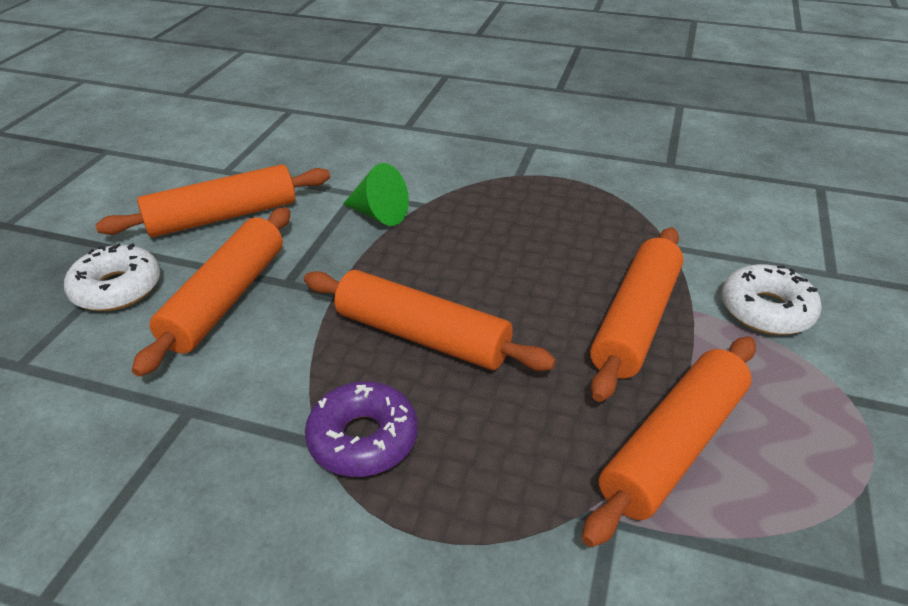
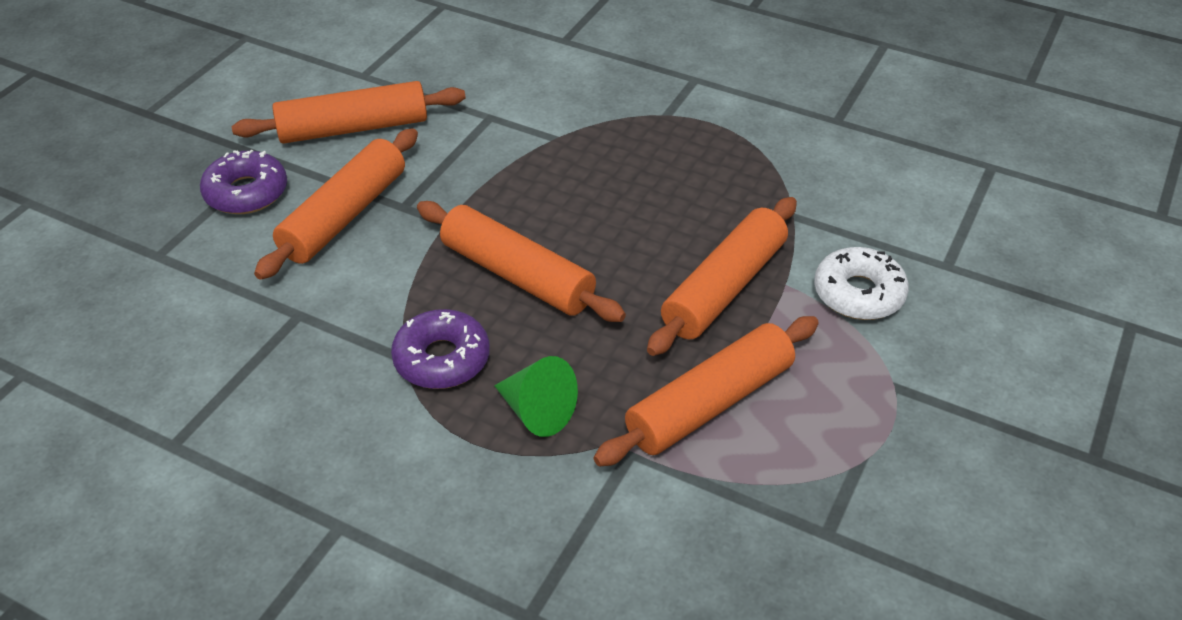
camera: 10 degrees right, 5 degrees up
white donut [64,243,160,311] -> purple donut [200,150,287,214]
green cone [343,163,409,226] -> green cone moved to [494,356,578,437]

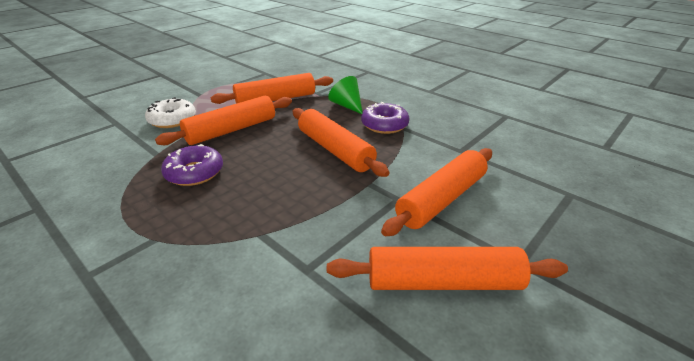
camera: 165 degrees left, 10 degrees down
purple donut [200,150,287,214] -> purple donut moved to [161,144,223,186]

